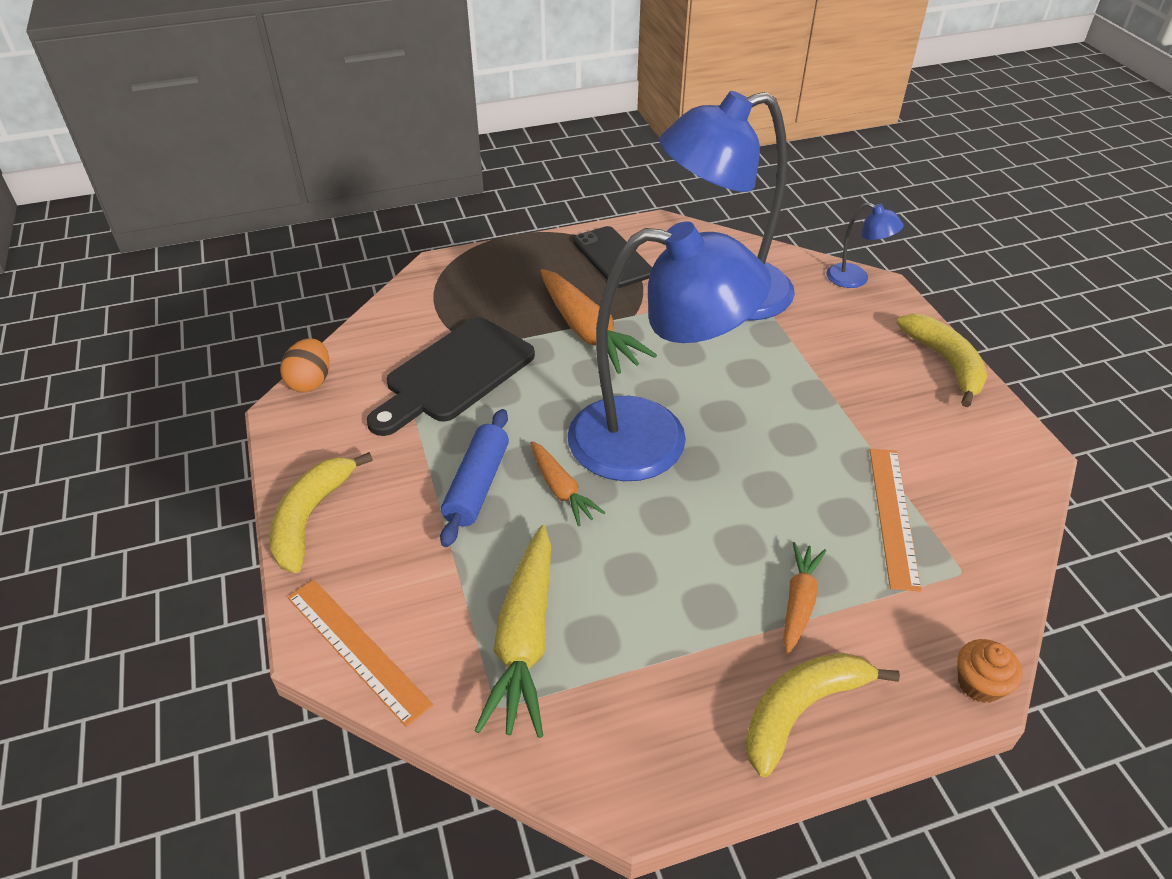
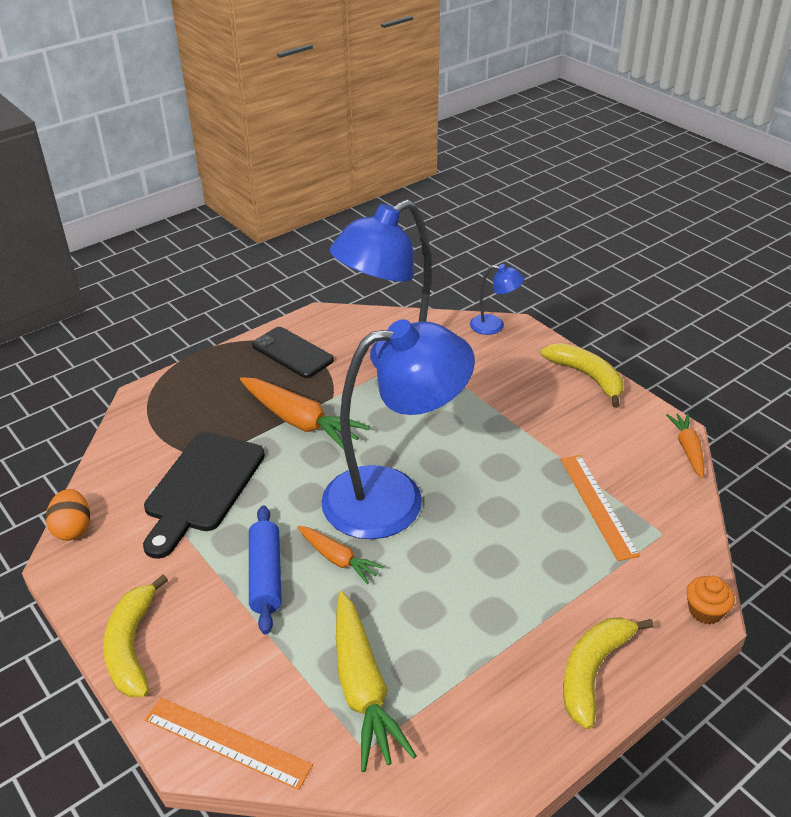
camera: 20 degrees left, 5 degrees down
orange carrot [783,542,826,655] -> orange carrot moved to [666,413,704,478]

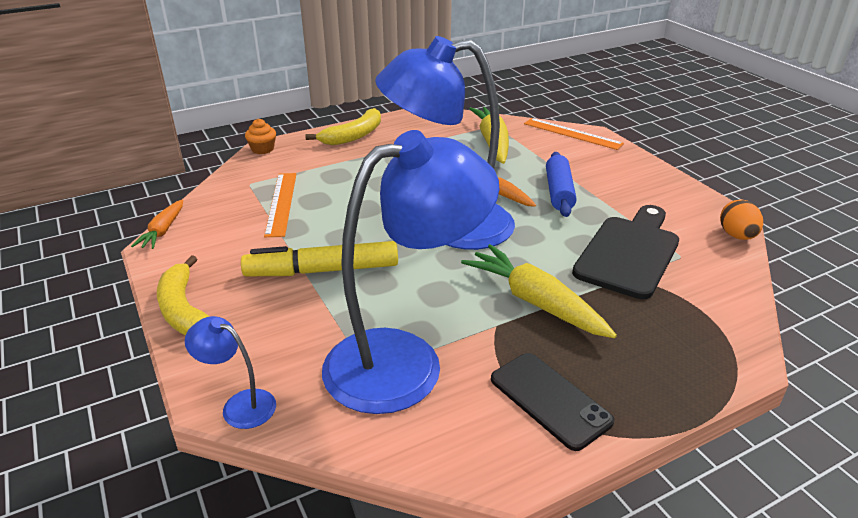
camera: 170 degrees left, 5 degrees down
yellow banana [103,575,168,697] -> none
orange carrot [240,377,370,450] -> yellow carrot [461,244,617,338]
none -> yellow marker [241,241,398,276]

